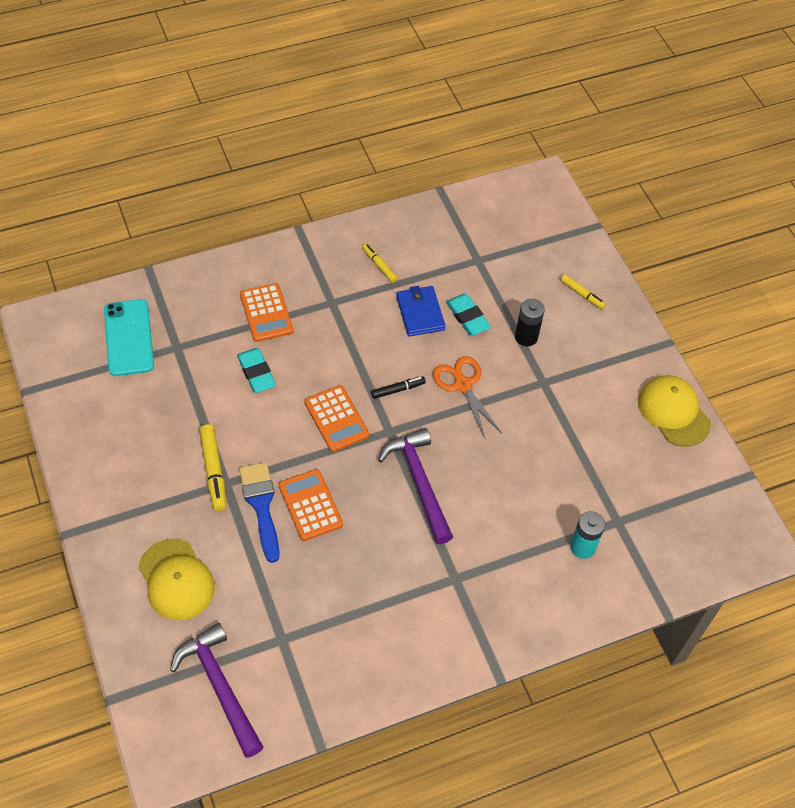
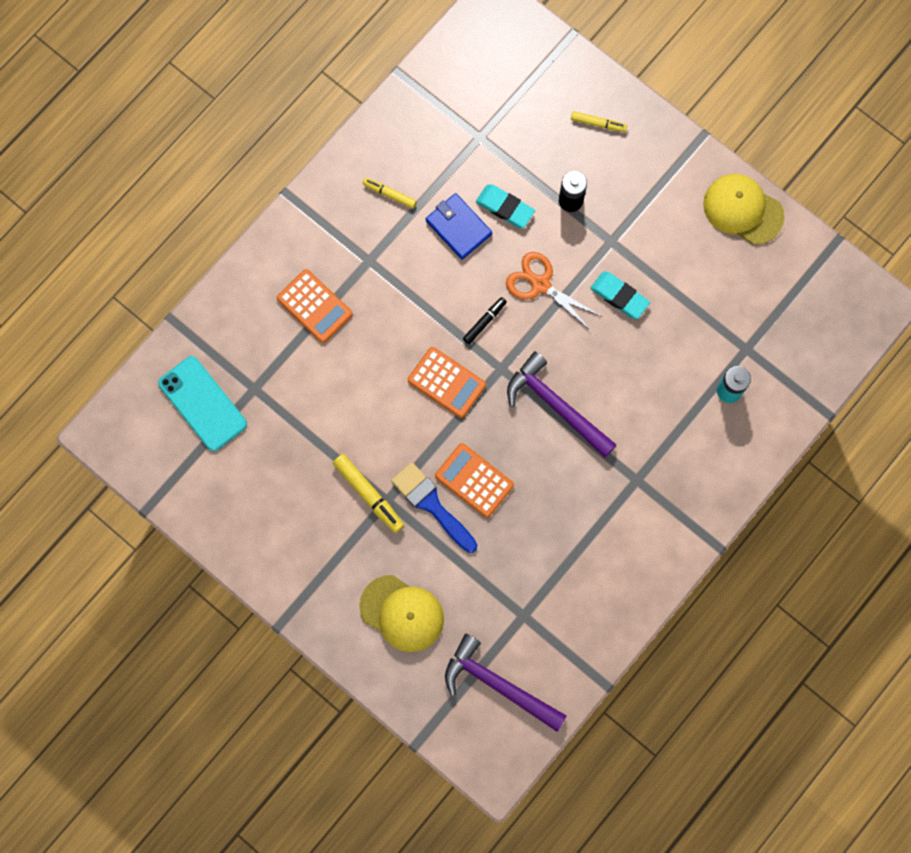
camera: 25 degrees left, 20 degrees up
turquoise eraser [237,348,276,393] -> turquoise eraser moved to [591,271,650,319]

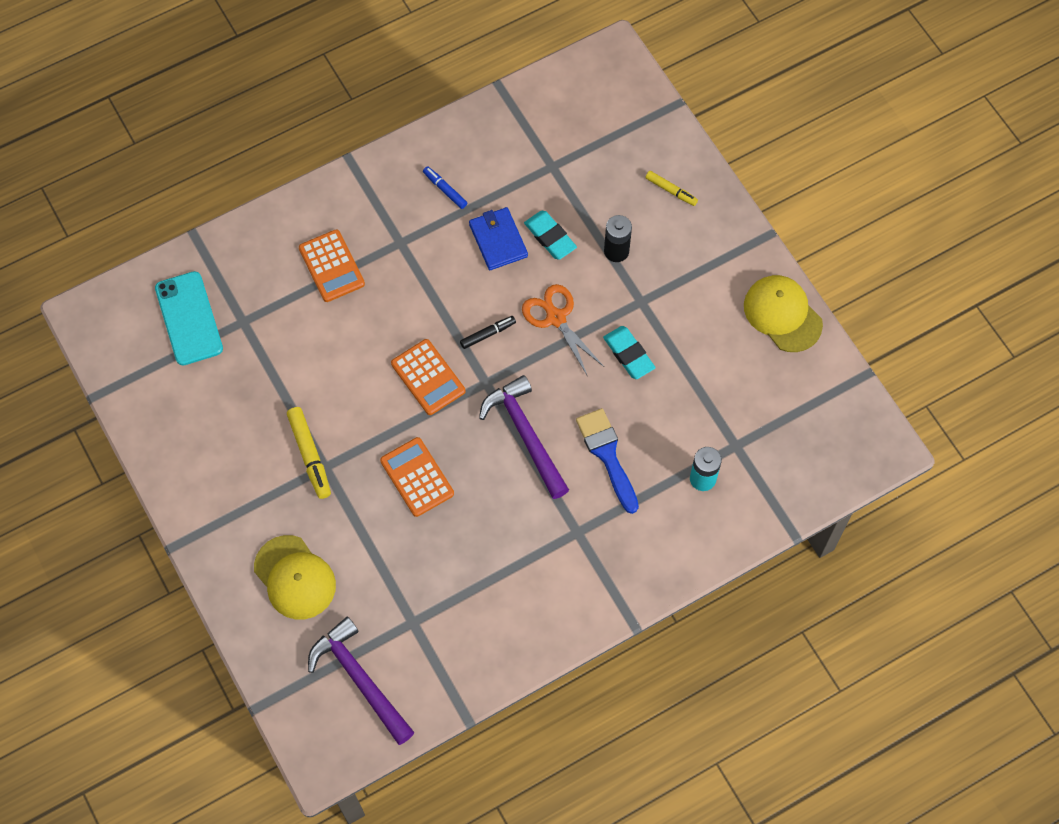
camera: 20 degrees right, 10 degrees down
yellow marker [363,178,417,209] -> blue marker [423,166,467,209]
blue brush [391,462,477,553] -> blue brush moved to [576,408,639,514]

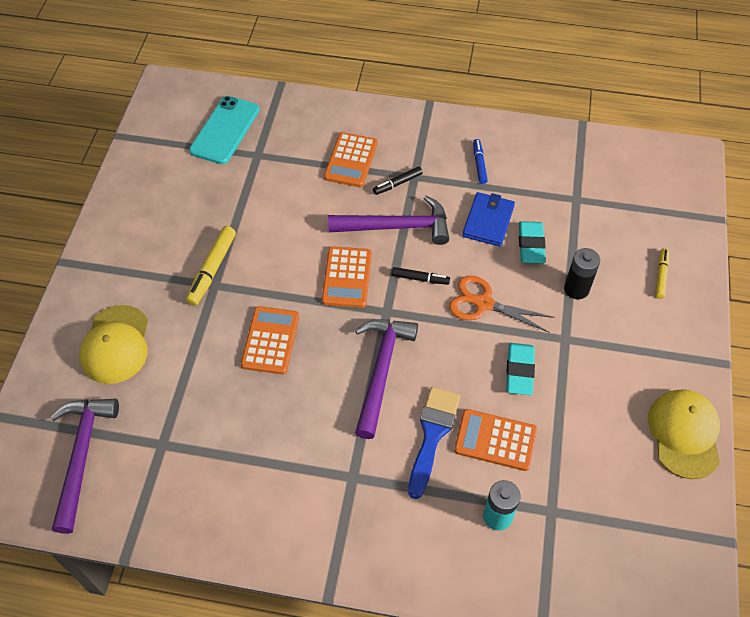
camera: 40 degrees right, 10 degrees down
orange scissors [522,284,604,375] -> orange scissors turned 75 degrees counterclockwise [449,276,555,333]
yellow marker [645,171,698,206] -> yellow marker turned 150 degrees counterclockwise [655,248,669,299]
none -> purple hammer [328,196,449,245]
none -> black marker [373,167,422,195]
none -> orange calculator [454,409,537,471]

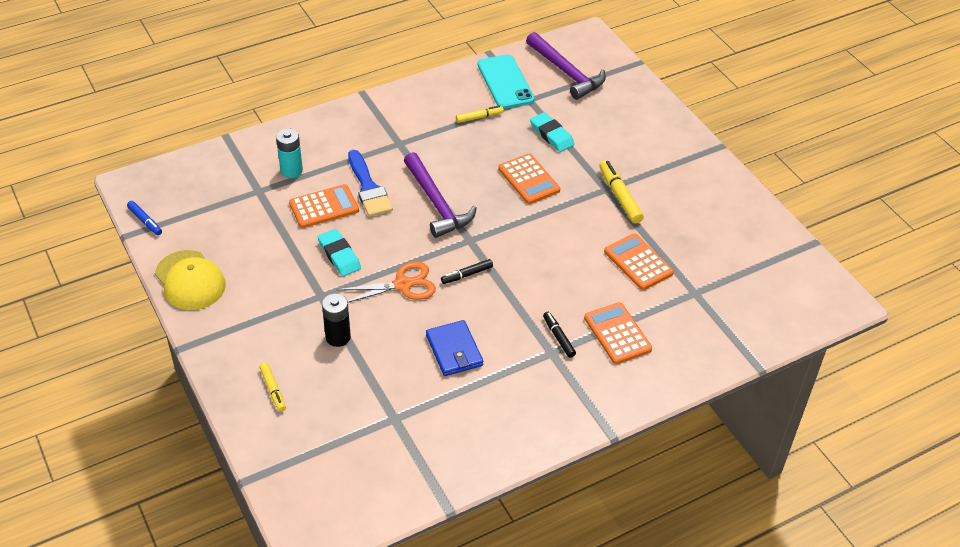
camera: 140 degrees right, 10 degrees down
yellow cap [79,305,148,384] -> none
turquoise phone [189,96,260,164] -> turquoise phone moved to [478,54,535,109]
orange calculator [322,247,372,308] -> orange calculator moved to [604,233,674,290]
purple hammer [328,196,449,245] -> none
black marker [373,167,422,195] -> black marker turned 45 degrees counterclockwise [543,312,576,358]
blue marker [473,139,488,184] -> blue marker moved to [127,201,162,235]
turquoise eraser [519,221,546,264] -> turquoise eraser moved to [530,112,575,152]
none -> yellow marker [456,105,504,123]

